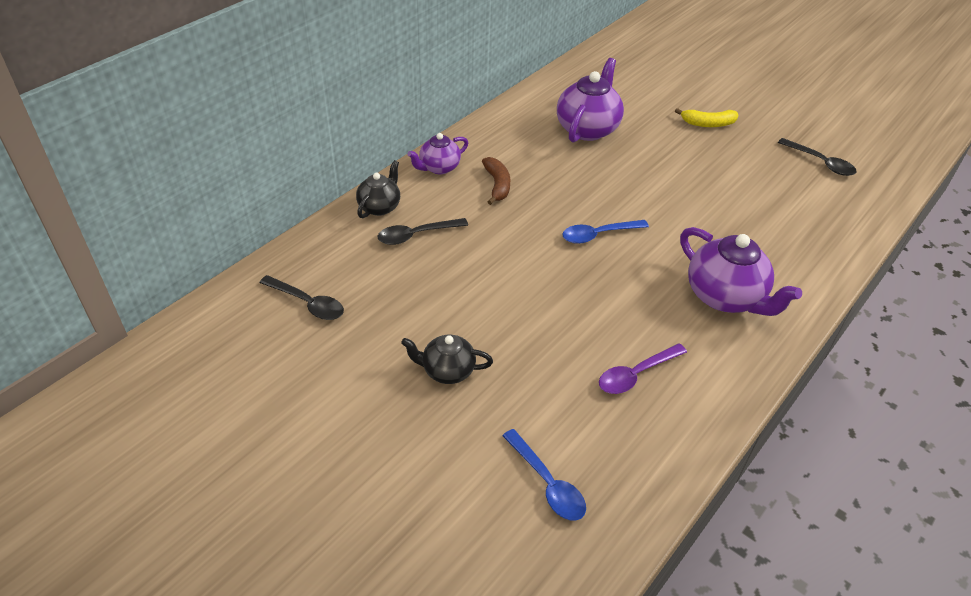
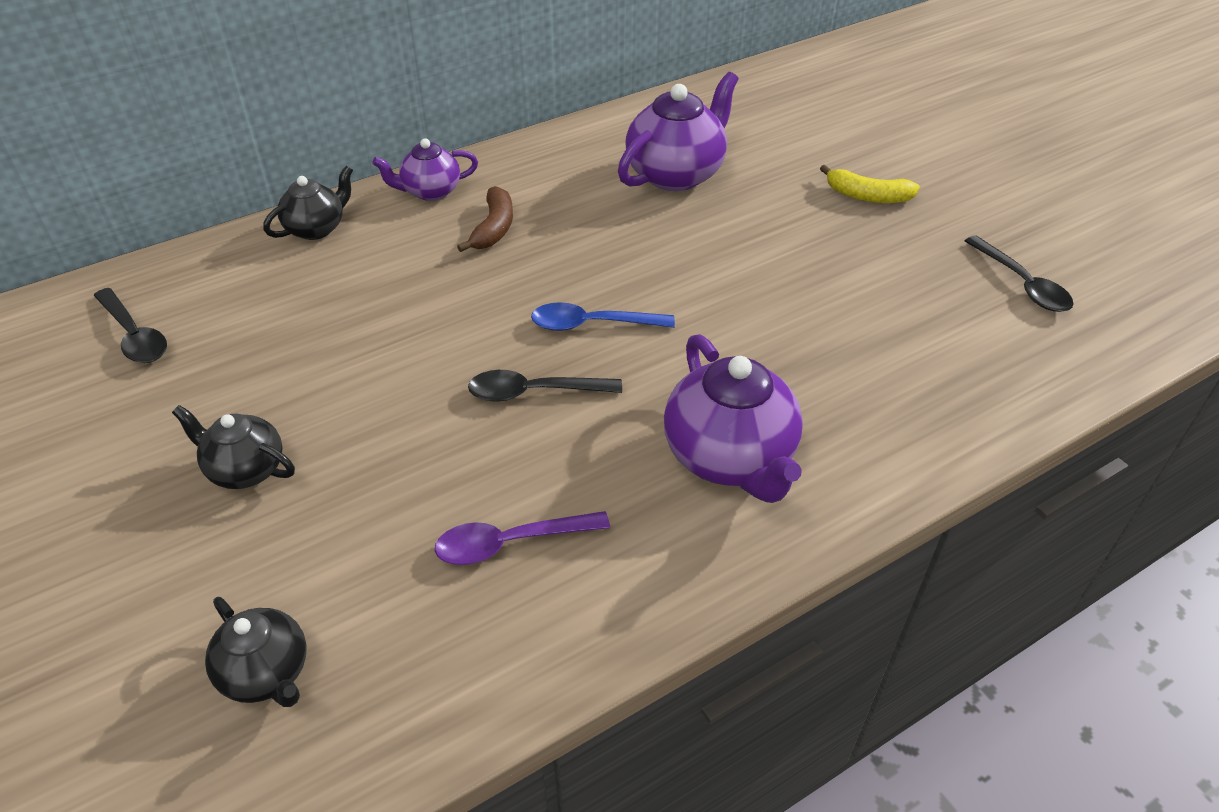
camera: 20 degrees right, 0 degrees up
black spoon [378,218,468,245] -> black spoon moved to [468,370,622,402]
blue spoon [502,429,586,521] -> black teapot [205,597,307,707]

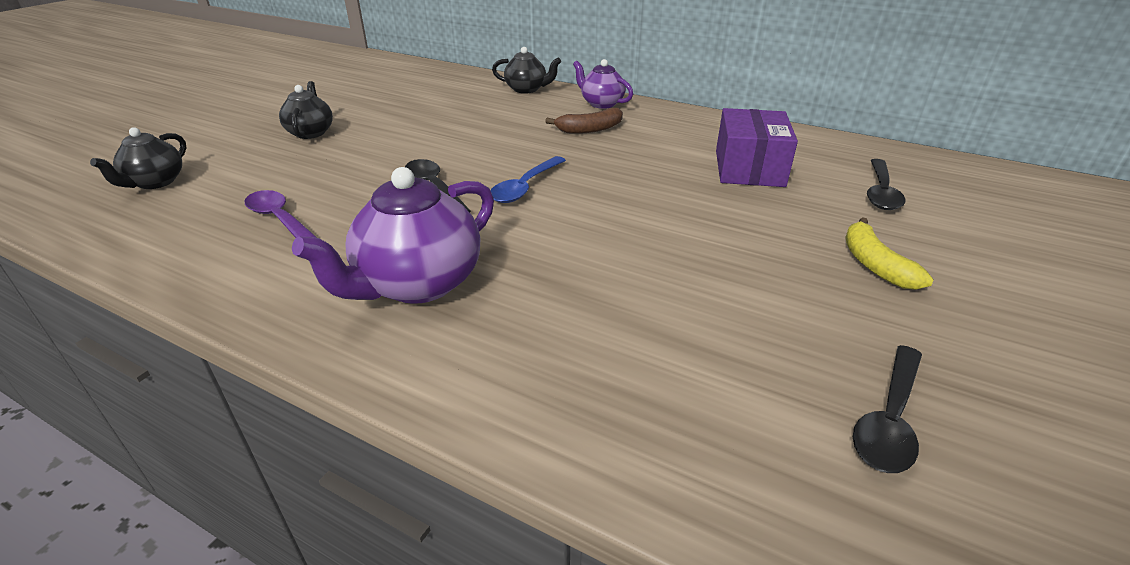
camera: 60 degrees right, 10 degrees down
black spoon [94,288,167,363] -> black spoon moved to [867,159,906,210]
blue spoon [531,302,675,331] -> blue spoon turned 120 degrees counterclockwise [491,156,566,203]
purple teapot [618,72,739,191] -> purple box [716,108,798,187]

